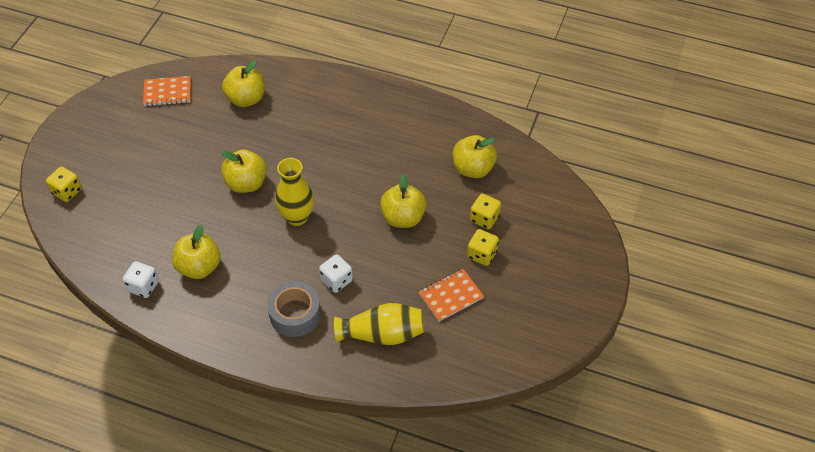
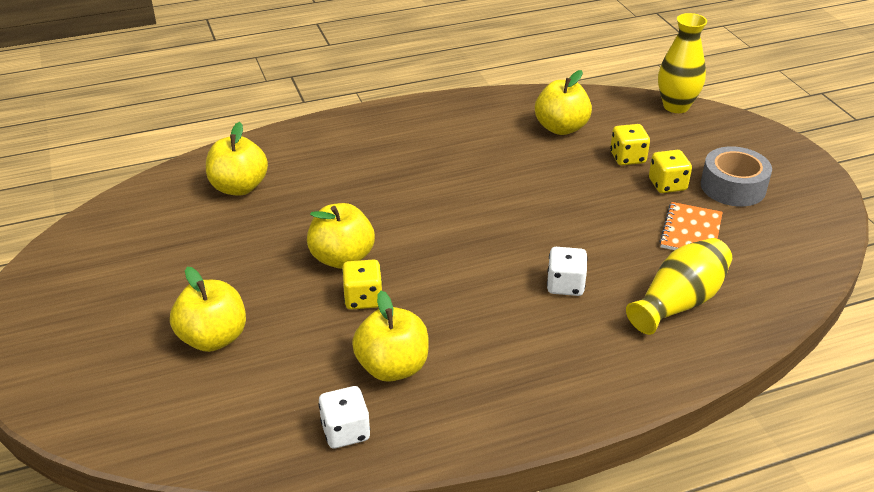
camera: 40 degrees left, 15 degrees down
yellow dice [46,166,82,202] -> yellow dice moved to [342,259,382,310]
orange notebook [143,76,191,106] -> none
grey tape [267,281,321,337] -> grey tape moved to [701,146,772,206]
yellow vase [275,158,314,226] -> yellow vase moved to [658,13,707,113]
yellow apple [380,174,426,228] -> yellow apple moved to [170,267,246,352]

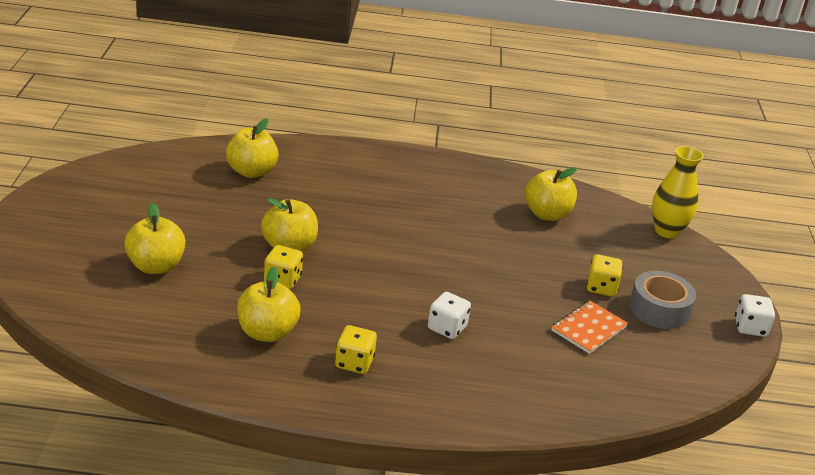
camera: 20 degrees right, 5 degrees down
white dice [318,386,370,449] -> white dice moved to [735,294,775,337]
yellow dice [610,124,650,165] -> yellow dice moved to [335,325,377,374]
yellow vase [626,238,732,335] -> none

